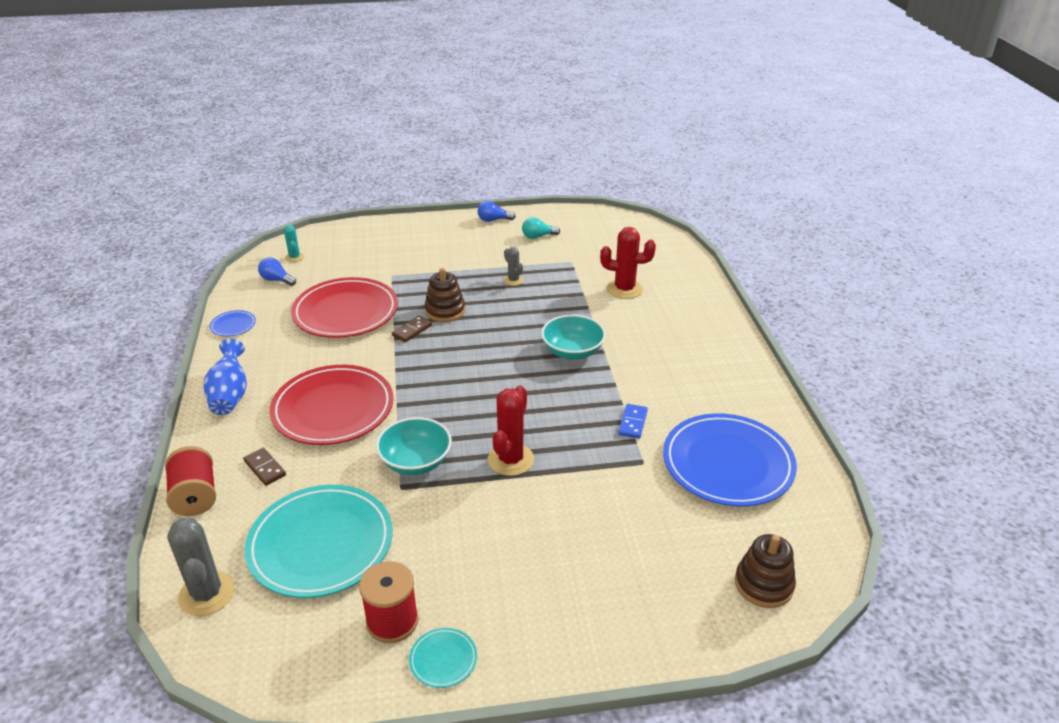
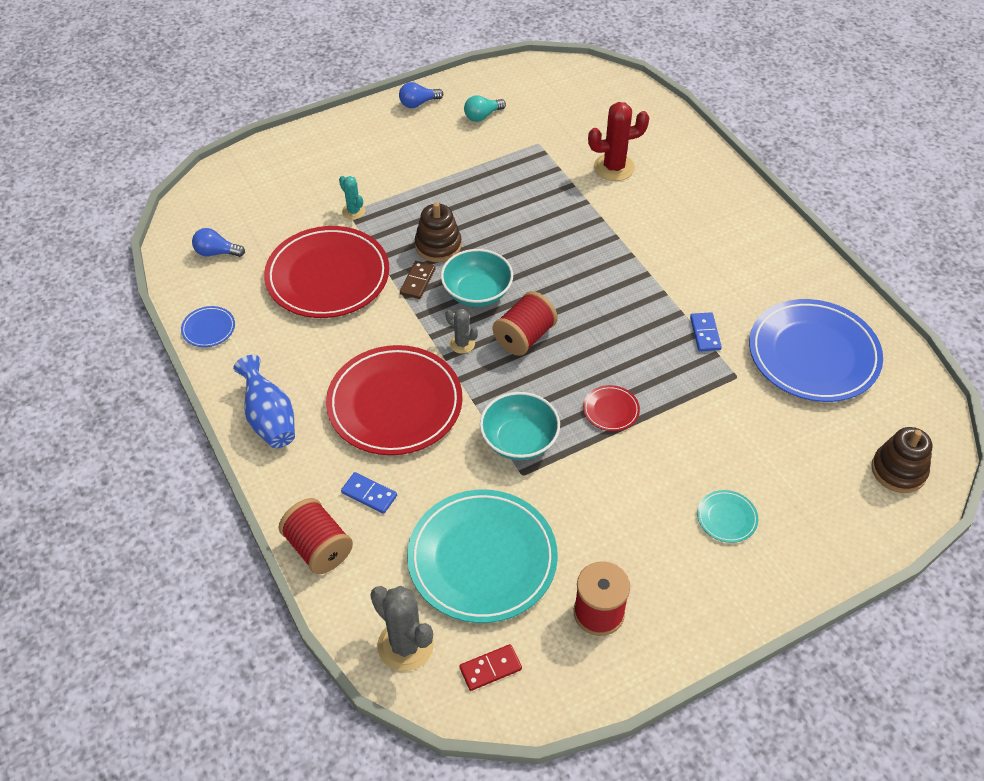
camera: 20 degrees left, 15 degrees up
brown domino [243,448,286,486] -> blue domino [341,472,397,514]
turquoise cactus [284,225,304,262] -> turquoise cactus moved to [339,176,365,219]
turquoise plate [409,628,477,688] -> turquoise plate moved to [697,490,758,543]
red cactus [488,385,534,476] -> red plate [583,385,640,431]
grey cactus [504,247,524,286] -> grey cactus moved to [446,309,478,354]
turquoise bowl [541,315,606,360] -> turquoise bowl moved to [441,249,513,307]
none -> red domino [459,644,522,691]
none -> red spool [493,291,558,356]

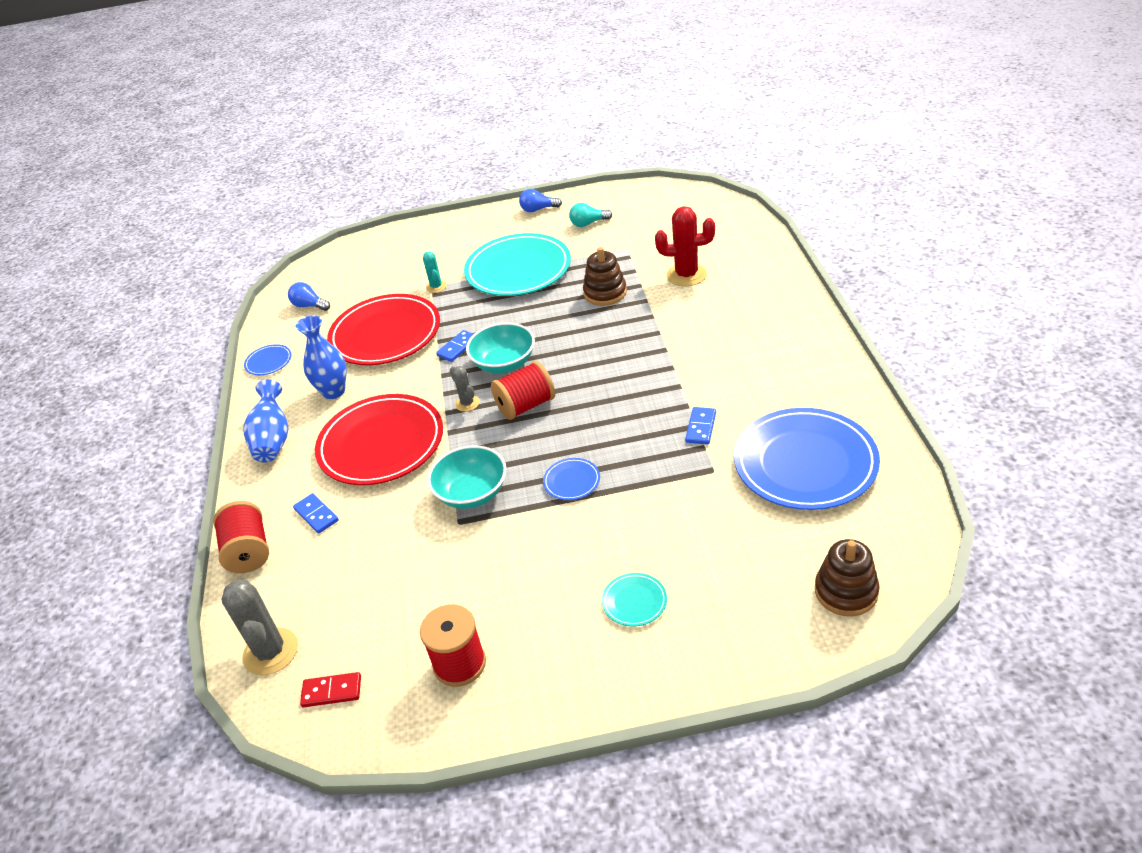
camera: 25 degrees right, 10 degrees down
brown domino [400,261,436,299] -> blue domino [436,330,473,362]
turquoise plate [407,490,558,623] -> turquoise plate moved to [464,233,571,296]
brown stacking toy [415,202,462,262] -> brown stacking toy moved to [583,247,627,306]
red plate [583,385,640,431] -> blue plate [543,458,600,500]
none -> blue vase [295,315,347,399]

